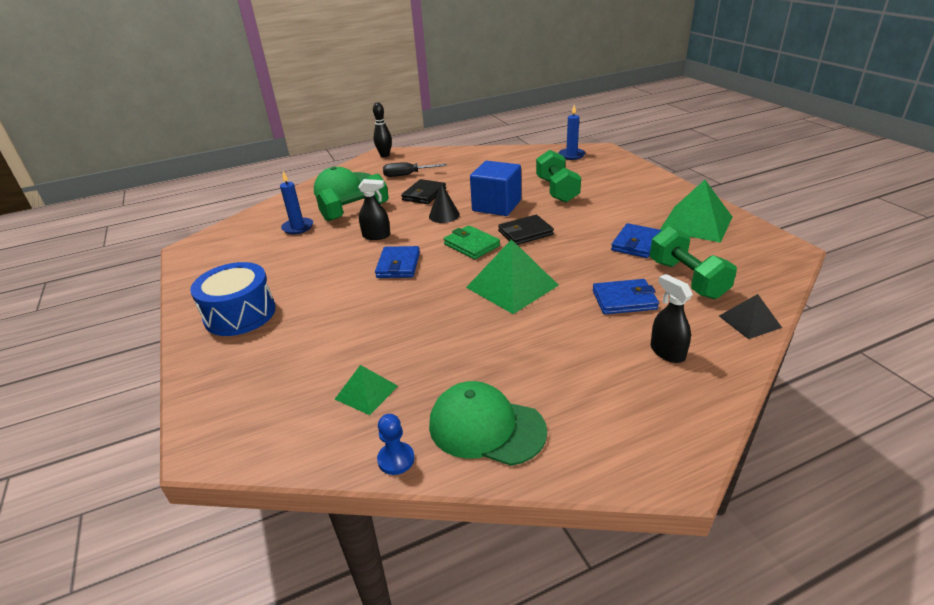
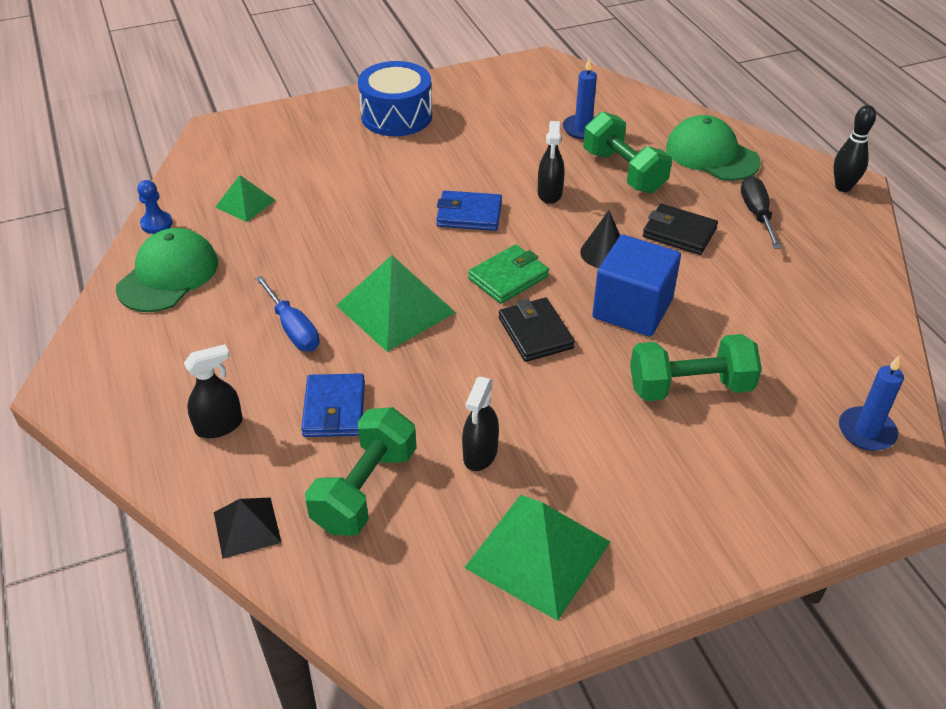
camera: 90 degrees right, 10 degrees up
blue wallet [611,223,662,258] -> black spray bottle [462,377,499,471]
green dumbbell [650,226,737,299] -> green dumbbell turned 45 degrees counterclockwise [305,407,417,536]
none -> blue screwdriver [255,276,319,351]

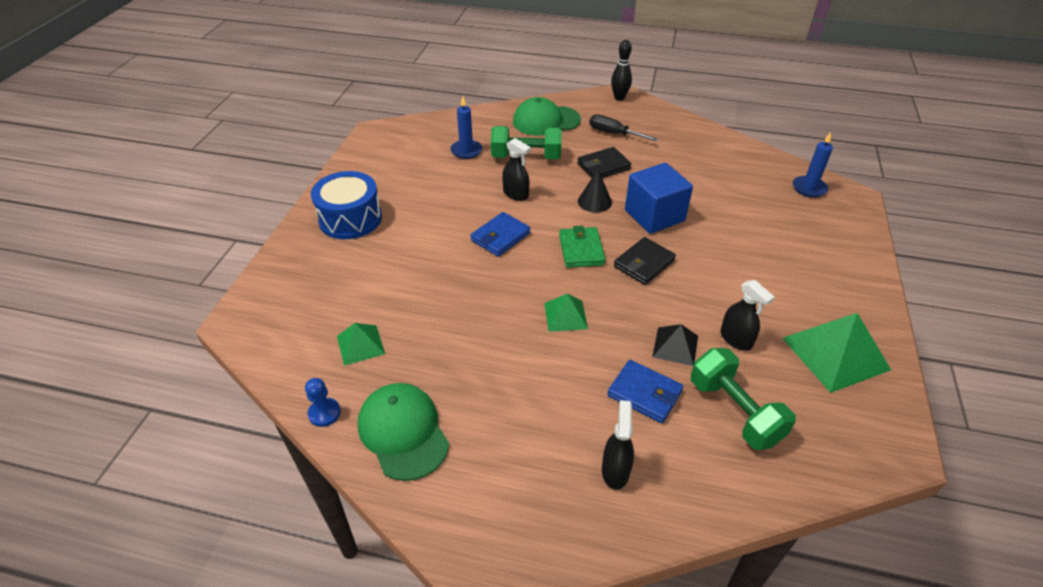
camera: 55 degrees left, 0 degrees up
black pyramid [214,497,282,559] -> black pyramid moved to [652,324,698,366]
blue screwdriver [255,276,319,351] -> none
green pyramid [336,255,456,352] -> green pyramid [544,294,588,332], size x0.56
black wallet [499,298,575,362] -> black wallet turned 60 degrees counterclockwise [614,237,676,285]
green dumbbell [630,334,762,401] -> none

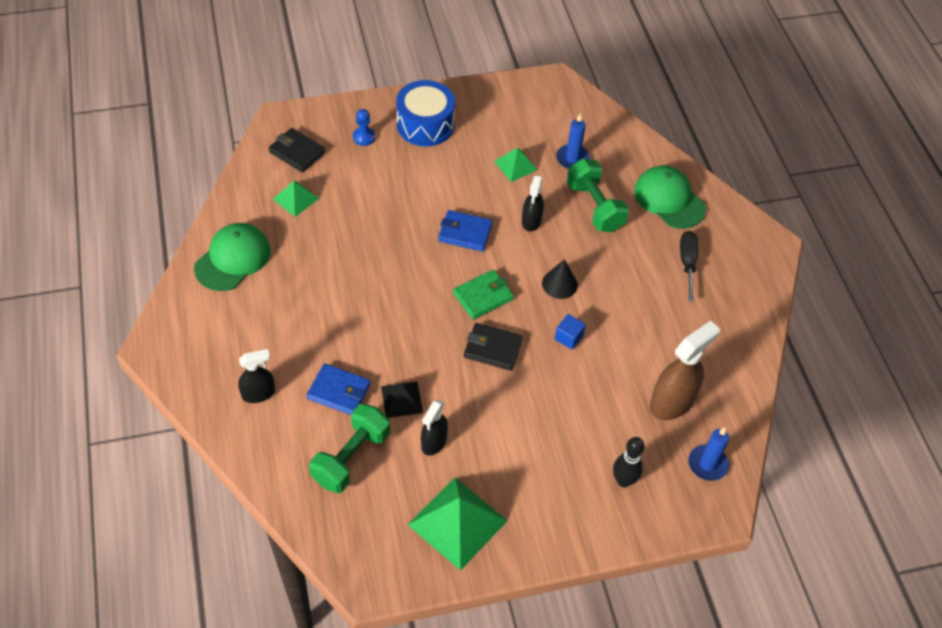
camera: 60 degrees right, 10 degrees up
blue pawn [305,378,341,427] -> blue pawn moved to [353,109,375,146]
green pyramid [544,294,588,332] -> green pyramid moved to [494,148,537,182]
black wallet [578,147,632,178] -> black wallet moved to [269,128,325,173]
blue wallet [607,360,683,423] -> blue wallet turned 75 degrees counterclockwise [307,363,371,415]
black bowling pin [611,40,632,101] -> black bowling pin moved to [613,437,645,487]
blue cube [625,163,693,234] -> blue cube [555,314,586,350], size x0.46
none -> brown spray bottle [650,320,720,420]

